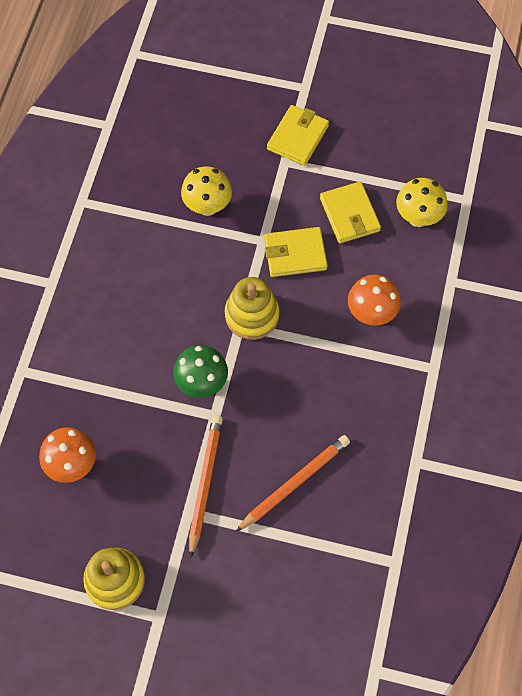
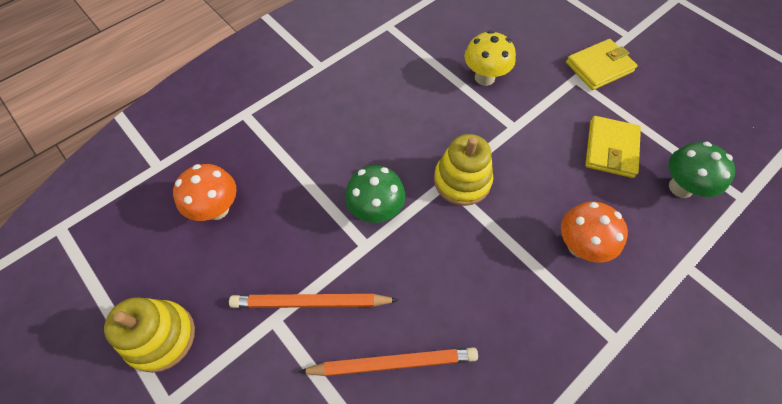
camera: 35 degrees right, 5 degrees down
orange pencil [189,415,223,558] -> orange pencil turned 135 degrees counterclockwise [229,294,398,308]
yellow wallet [264,227,328,277] -> none
yellow mushroom [396,178,448,227] -> green mushroom [669,142,735,198]

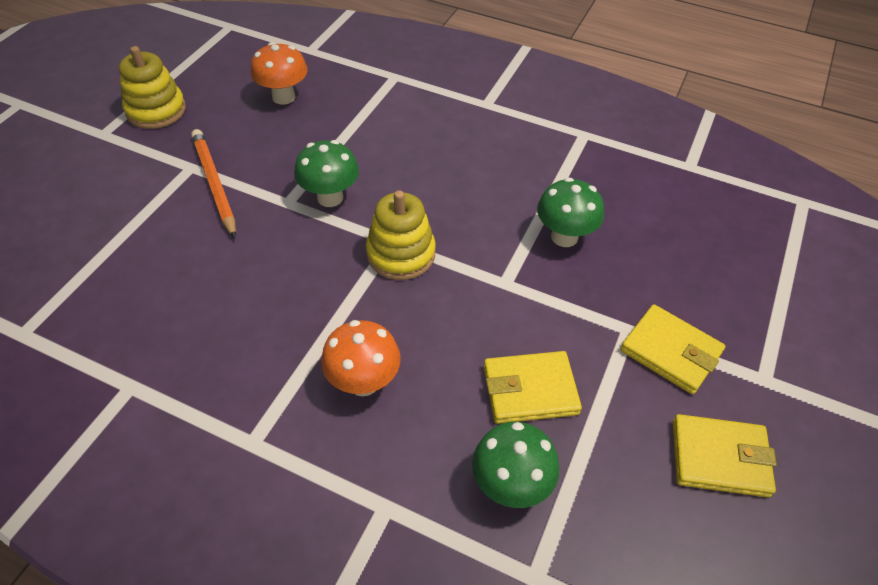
camera: 65 degrees right, 10 degrees down
orange pencil [299,347,478,376] -> none
yellow mushroom [464,30,516,86] -> green mushroom [537,177,604,247]
none -> yellow wallet [673,414,777,497]

